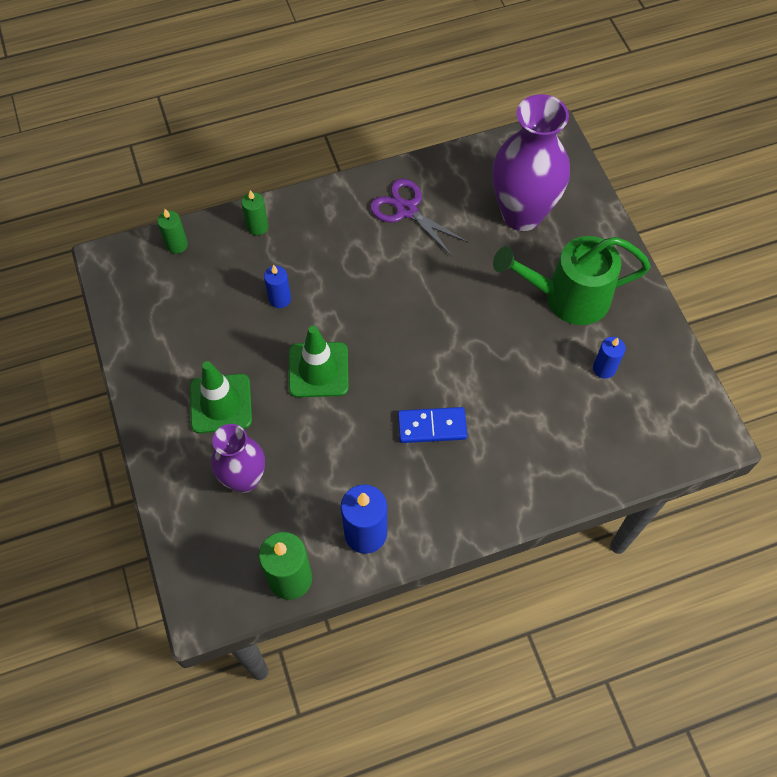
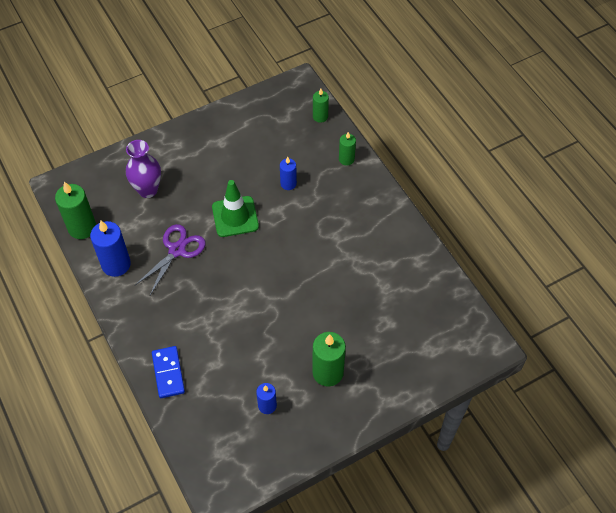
camera: 80 degrees right, 5 degrees down
green traffic cone [190,361,252,433] -> none
purple scissors [370,179,468,256] -> purple scissors moved to [134,224,206,295]
blue domino [398,407,467,443] -> blue domino moved to [152,346,185,398]
purple vase [492,94,570,231] -> none
green watering can [493,236,651,325] -> green candle [312,332,346,386]

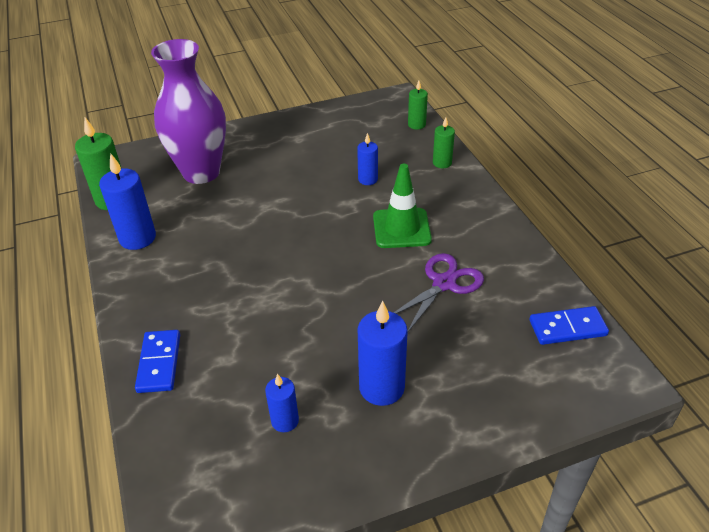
camera: 10 degrees right, 15 degrees down
purple vase [126,140,161,198] -> purple vase [151,39,226,184], size x1.63
purple scissors [134,224,206,295] -> purple scissors moved to [394,253,484,332]
green traffic cone [212,180,259,237] -> green traffic cone moved to [373,164,432,248]
green candle [312,332,346,386] -> blue candle [357,301,408,406]
none -> blue domino [529,306,609,345]

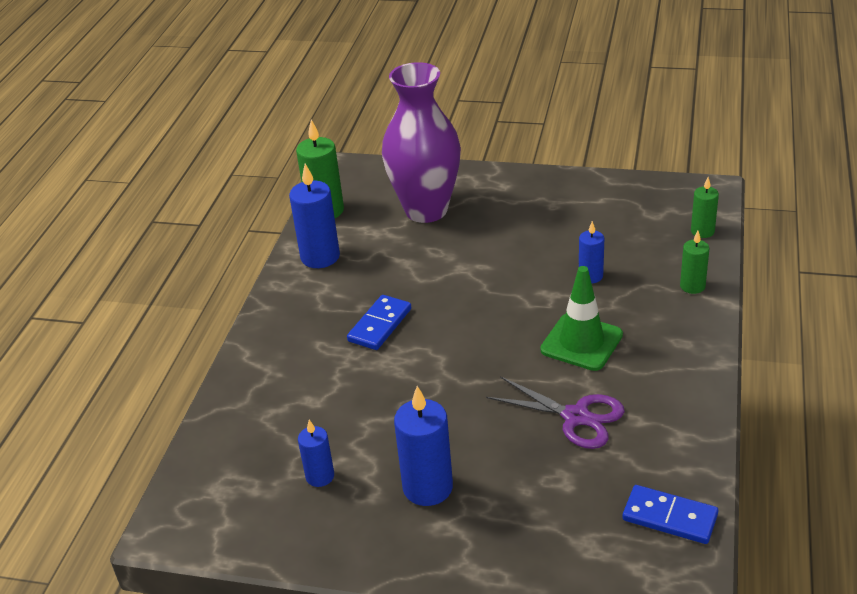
camera: 35 degrees right, 5 degrees down
blue domino [135,330,180,393] -> blue domino moved to [347,295,411,350]
purple scissors [394,253,484,332] -> purple scissors turned 45 degrees clockwise [486,376,625,449]

